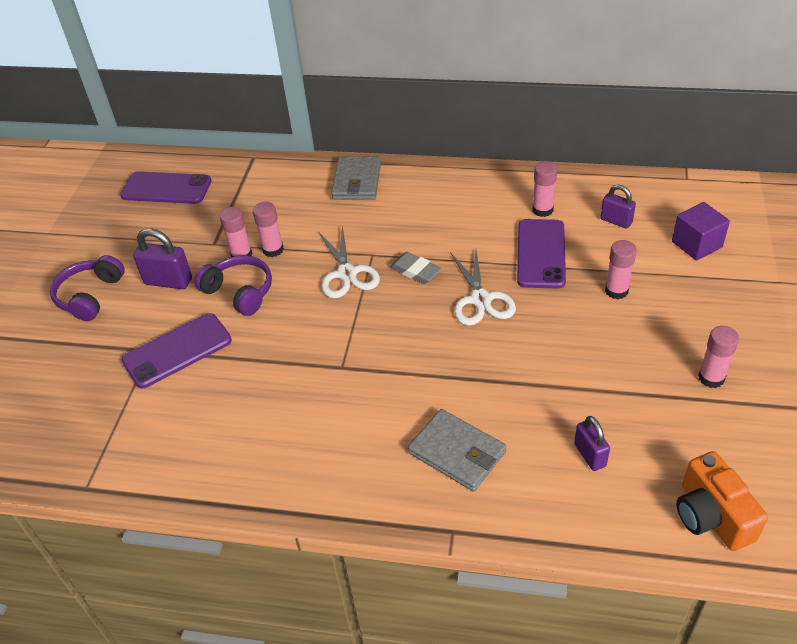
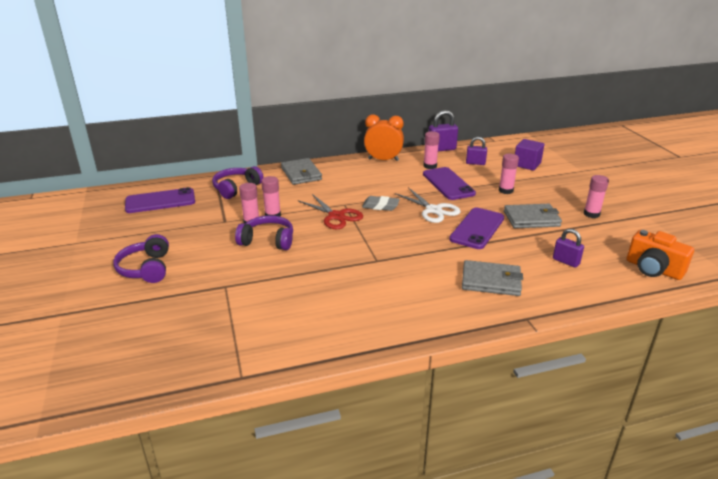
camera: 30 degrees left, 15 degrees down
purple phone [121,313,232,388] -> purple phone moved to [449,207,504,249]
purple padlock [133,228,192,289] -> purple padlock moved to [429,110,458,151]
white scissors [318,225,380,298] -> red scissors [299,194,363,229]
none -> purple headphones [212,166,264,199]
none -> orange clock [364,115,404,161]
none -> grey wallet [504,204,562,228]

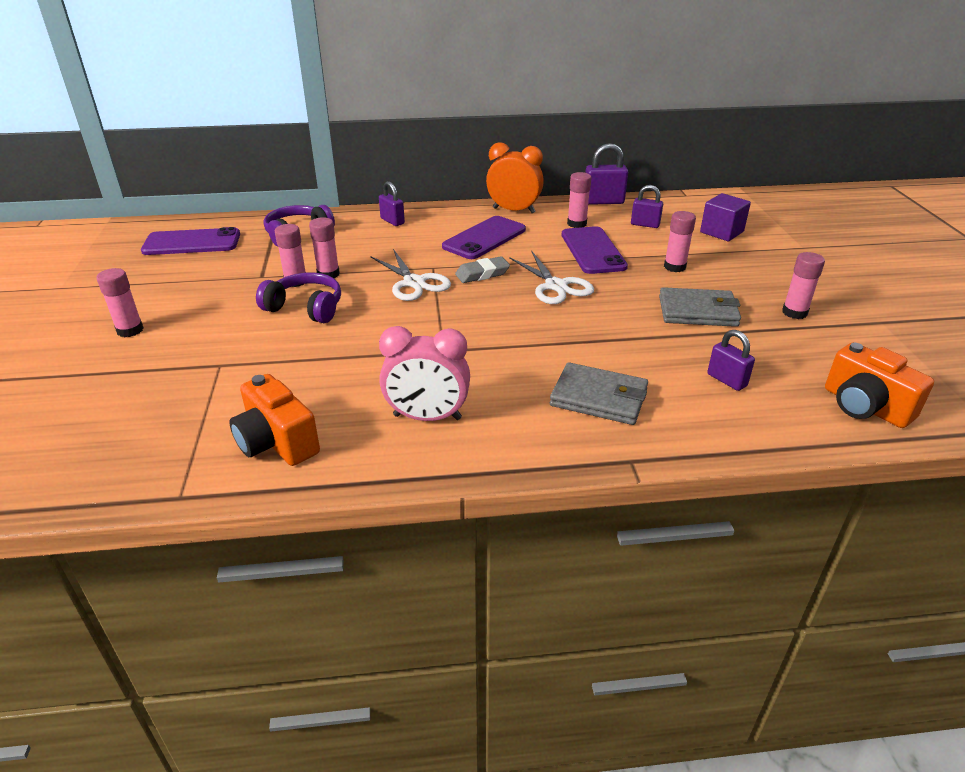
camera: 10 degrees right, 5 degrees up
purple headphones [113,234,169,283] -> pink glue stick [97,268,144,337]
grey wallet [281,158,322,185] -> purple padlock [379,181,405,226]
red scissors [299,194,363,229] -> white scissors [370,249,451,301]
grey eraser [362,196,400,211] -> grey eraser turned 45 degrees counterclockwise [455,256,510,283]
purple phone [449,207,504,249] -> purple phone moved to [442,216,526,259]
none -> orange camera [230,374,320,466]
none -> pink clock [379,326,470,421]

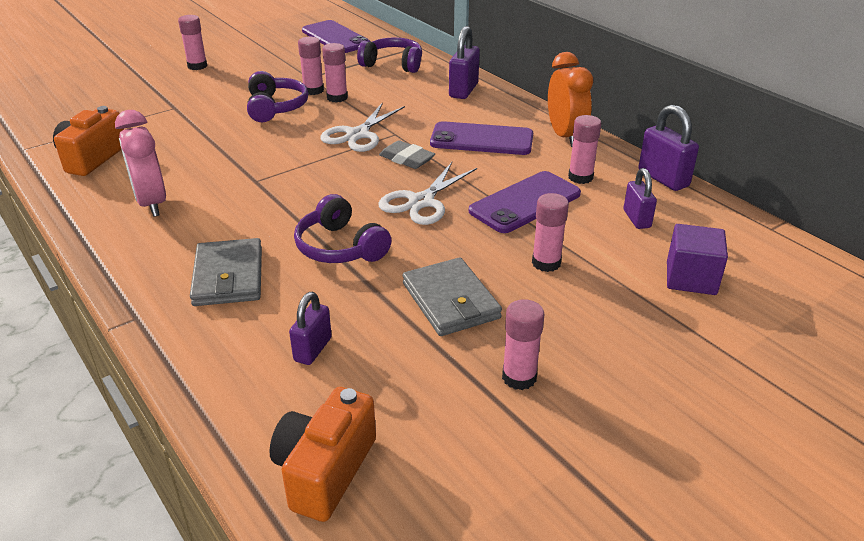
camera: 60 degrees right, 0 degrees up
purple padlock [379,181,405,226] -> purple padlock [449,26,480,99], size x1.50
none -> purple headphones [294,194,391,263]

